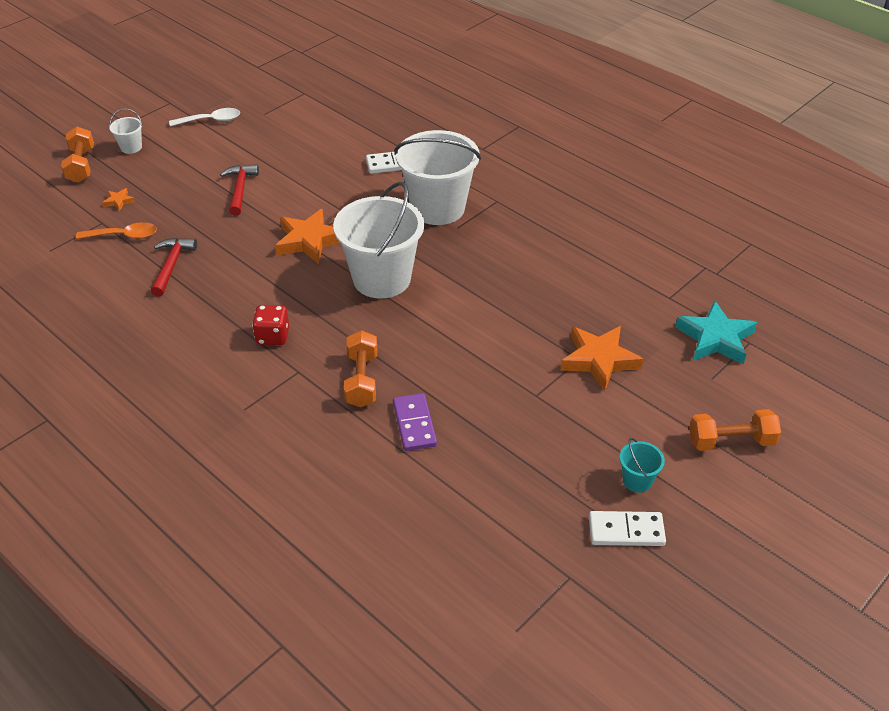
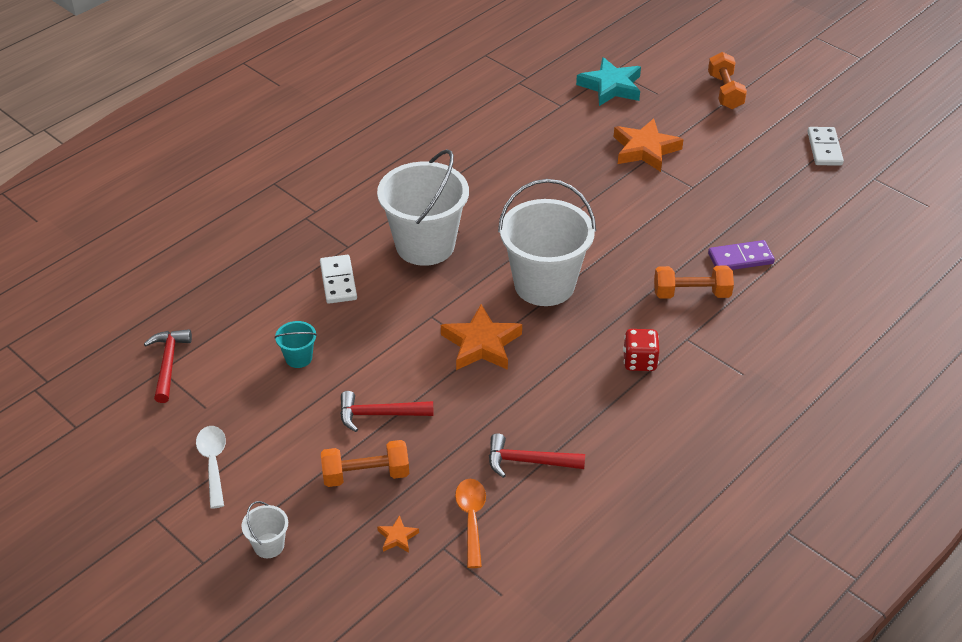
camera: 90 degrees left, 0 degrees up
orange dumbbell [61,127,94,183] -> orange dumbbell moved to [321,440,409,487]
turquoise bucket [619,438,665,492] -> turquoise bucket moved to [274,321,317,368]
none -> red hammer [144,329,192,403]

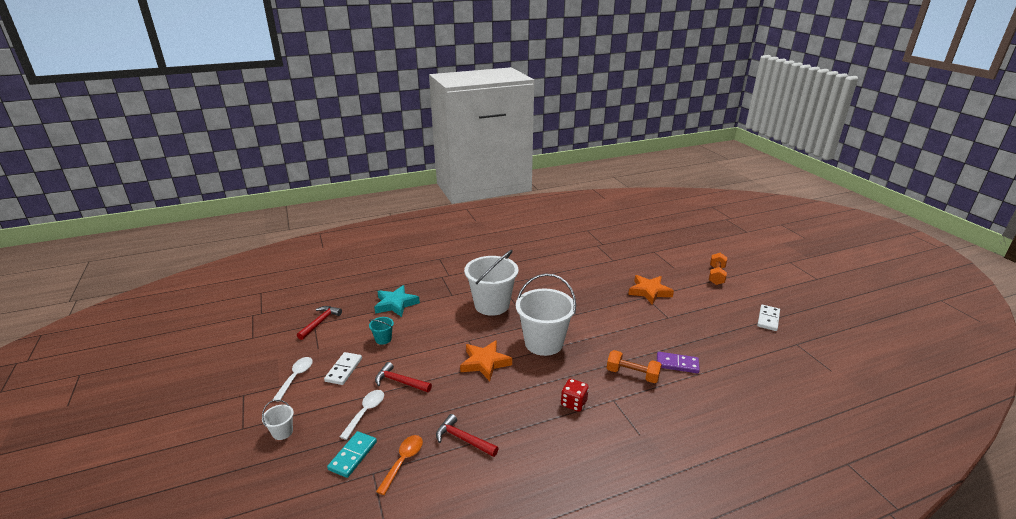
camera: 25 degrees right, 15 degrees down
white domino [320,255,357,304] -> white domino moved to [324,352,362,385]
orange dumbbell [321,440,409,487] -> white spoon [340,390,384,440]
orange star [377,515,419,553] -> turquoise domino [327,431,377,478]
turquoise star [576,57,641,106] -> turquoise star moved to [374,285,420,317]

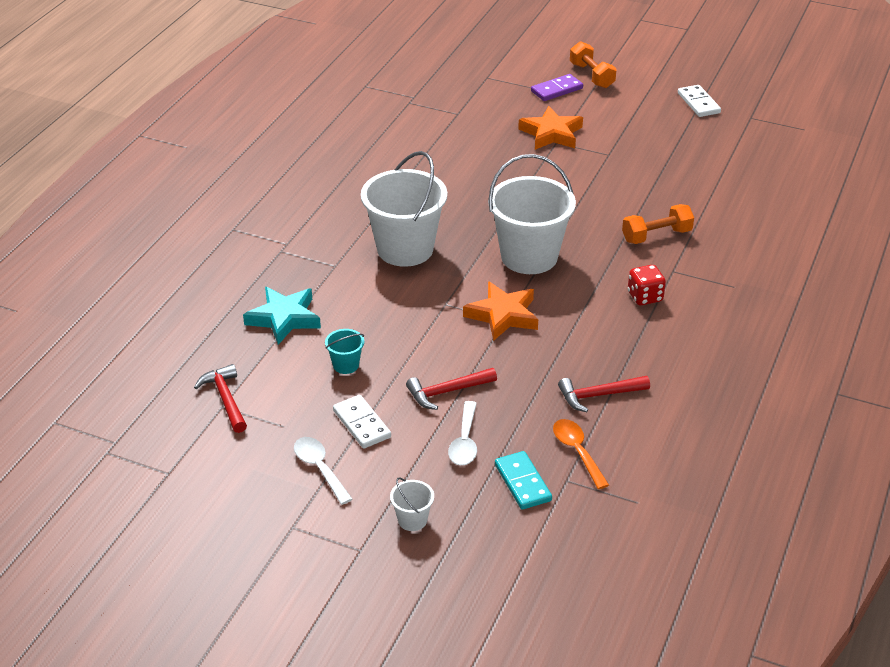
camera: 45 degrees left, 10 degrees up
white spoon [340,390,384,440] -> white spoon turned 150 degrees counterclockwise [448,401,477,465]
purple domino [657,352,700,373] -> purple domino moved to [531,74,583,101]

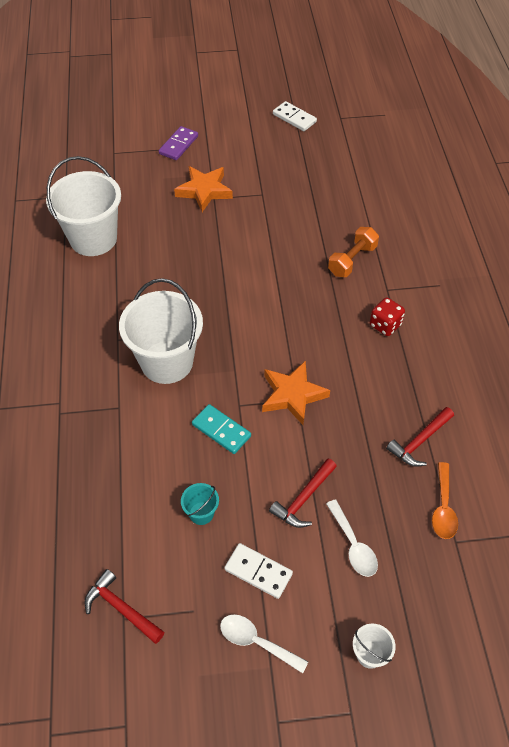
camera: 30 degrees left, 15 degrees up
turquoise star [243,287,321,345] -> none
white bucket [488,154,576,274] -> white bucket moved to [46,156,121,256]
turquoise domino [495,451,552,510] -> turquoise domino moved to [192,404,251,454]
orange spoon [553,419,609,489] -> orange spoon turned 120 degrees counterclockwise [432,462,458,539]
orange dumbbell [570,41,617,88] -> none

